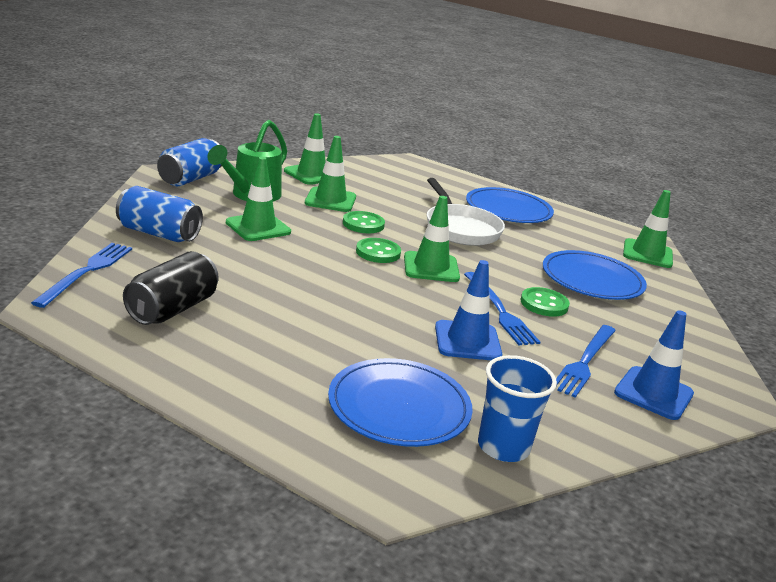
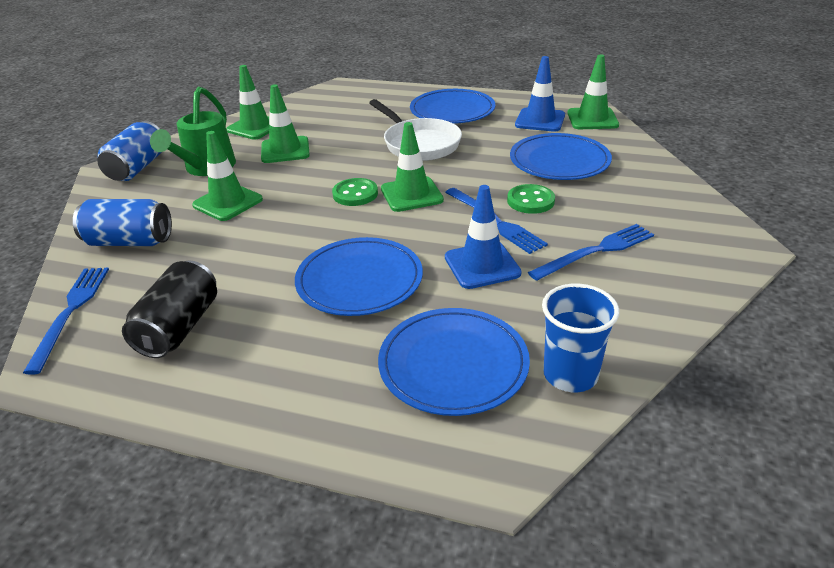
camera: 10 degrees left, 10 degrees up
green button [343,211,385,233] -> none
blue fork [556,325,616,398] -> blue fork turned 135 degrees counterclockwise [528,224,654,281]
blue traffic cone [614,310,694,420] -> blue traffic cone moved to [515,56,565,132]
none -> blue plate [295,237,423,316]

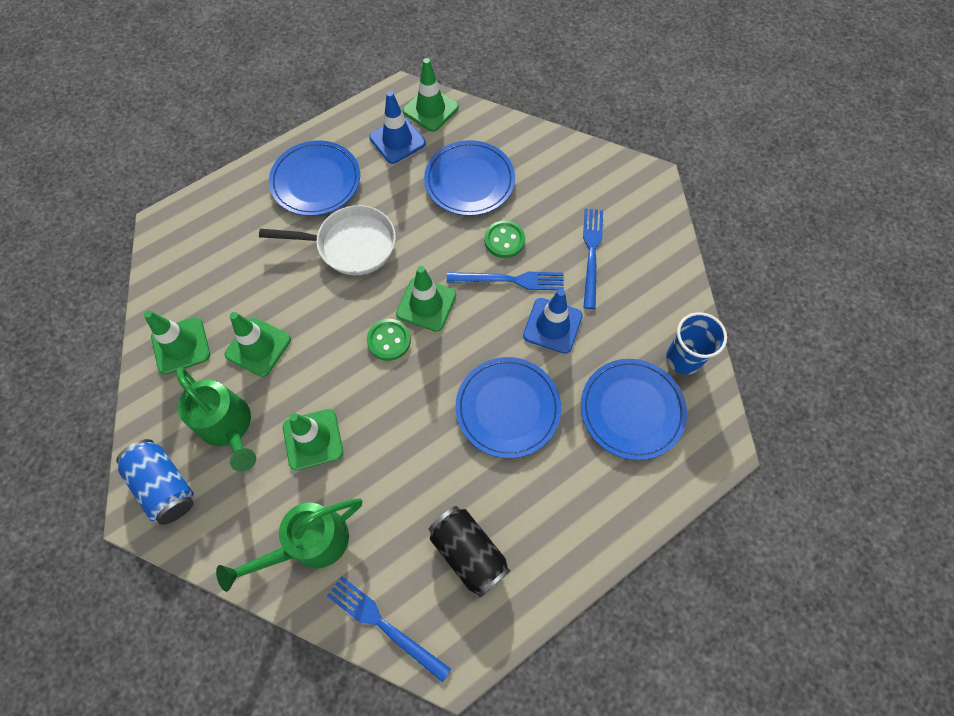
camera: 55 degrees left, 30 degrees up
blue can [73,199,172,246] -> green watering can [216,498,362,592]

